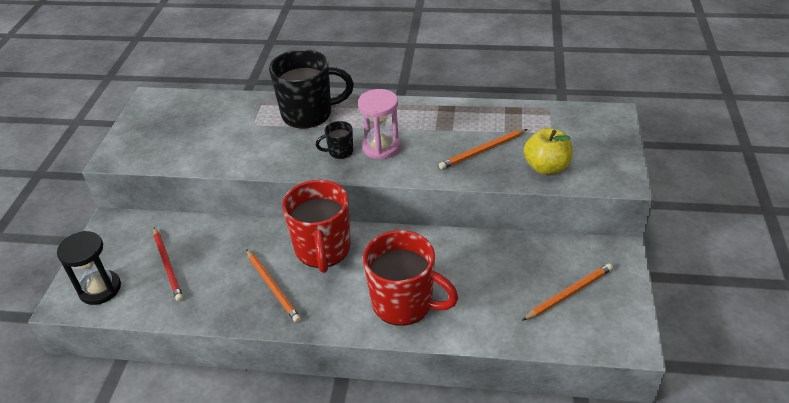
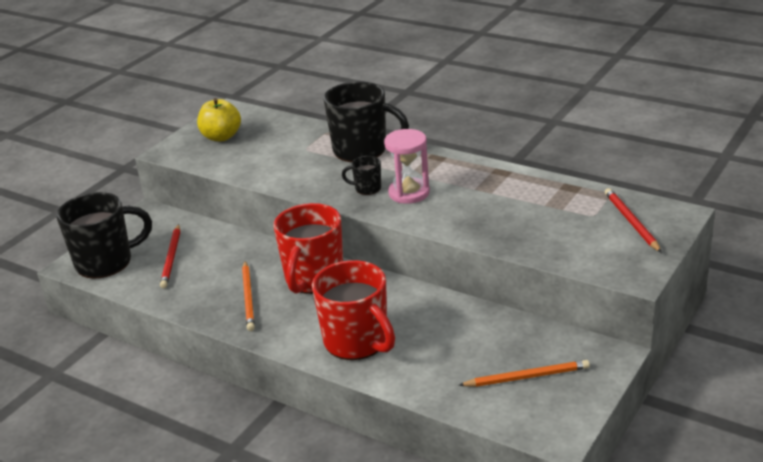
camera: 25 degrees right, 10 degrees down
black hourglass [57,231,121,305] -> black mug [56,192,152,279]
orange pencil [439,129,527,169] -> none
yellow apple [524,128,572,175] -> yellow apple moved to [197,98,241,141]
none -> red pencil [605,188,662,253]

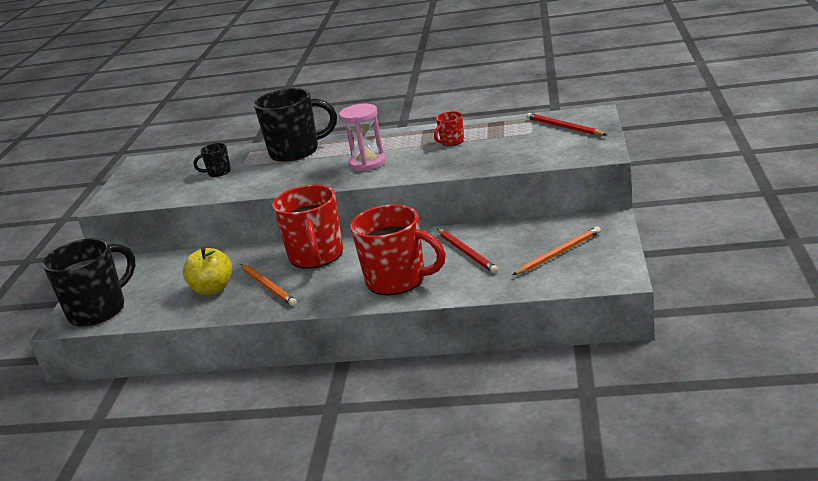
camera: 25 degrees left, 5 degrees down
red pencil [160,224,180,288] -> red pencil moved to [437,229,498,273]
yellow apple [197,98,241,141] -> yellow apple moved to [183,247,232,295]
black mug [342,156,381,195] -> black mug moved to [194,143,231,177]
none -> red mug [434,111,464,146]

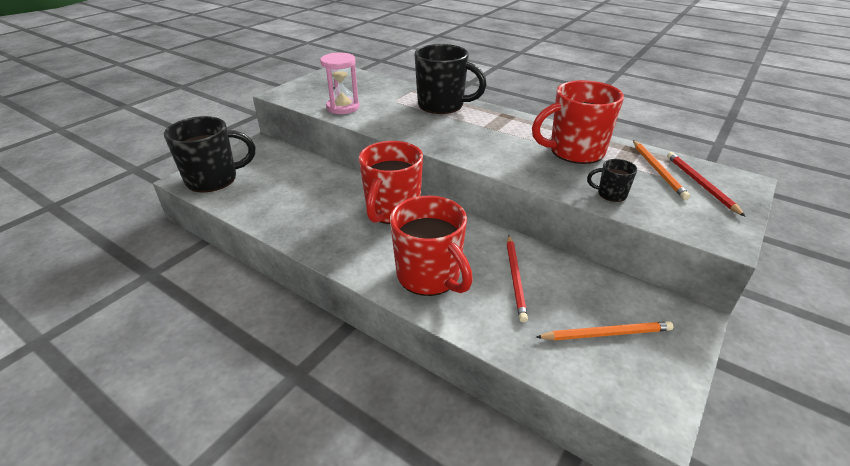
camera: 25 degrees right, 10 degrees up
yellow apple [183,247,232,295] -> none
black mug [194,143,231,177] -> black mug moved to [587,159,637,202]
orange pencil [241,264,297,306] -> orange pencil moved to [633,140,690,200]
pink hourglass [339,104,386,171] -> pink hourglass moved to [320,53,359,114]
red mug [434,111,464,146] -> red mug [532,80,624,164], size x2.19

